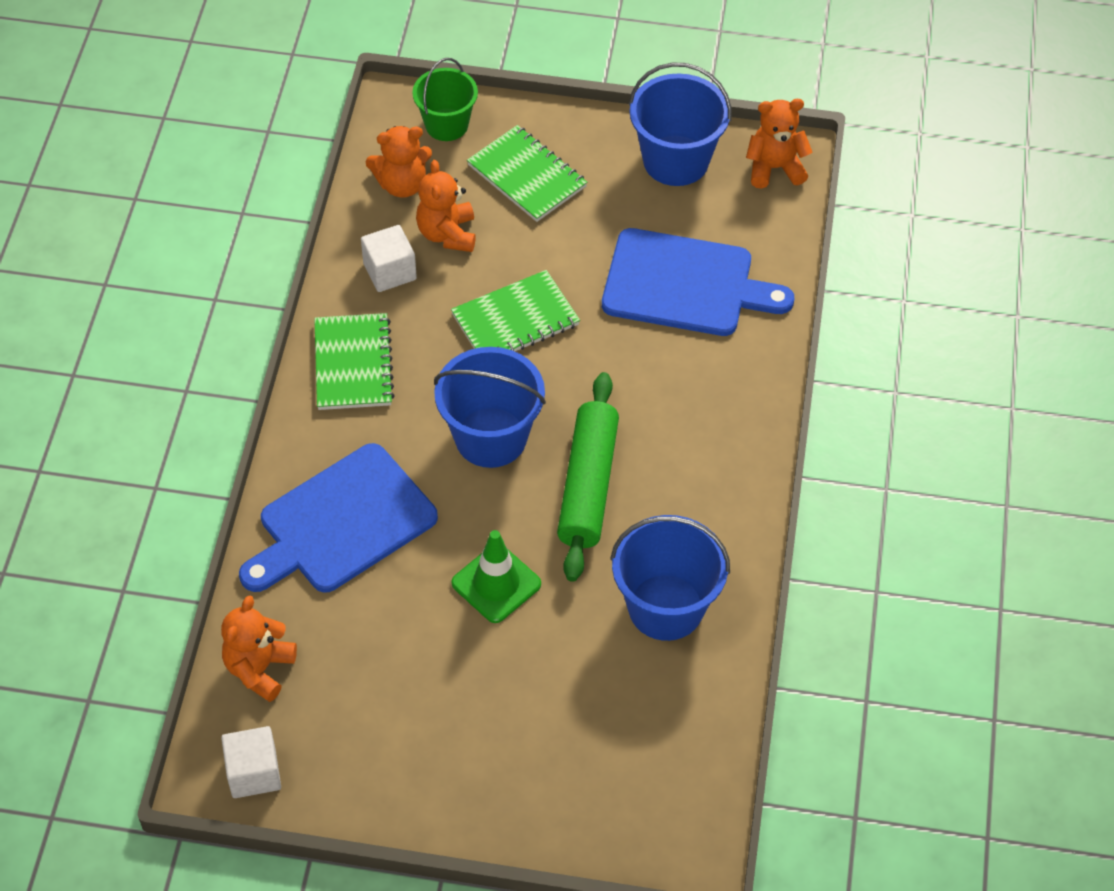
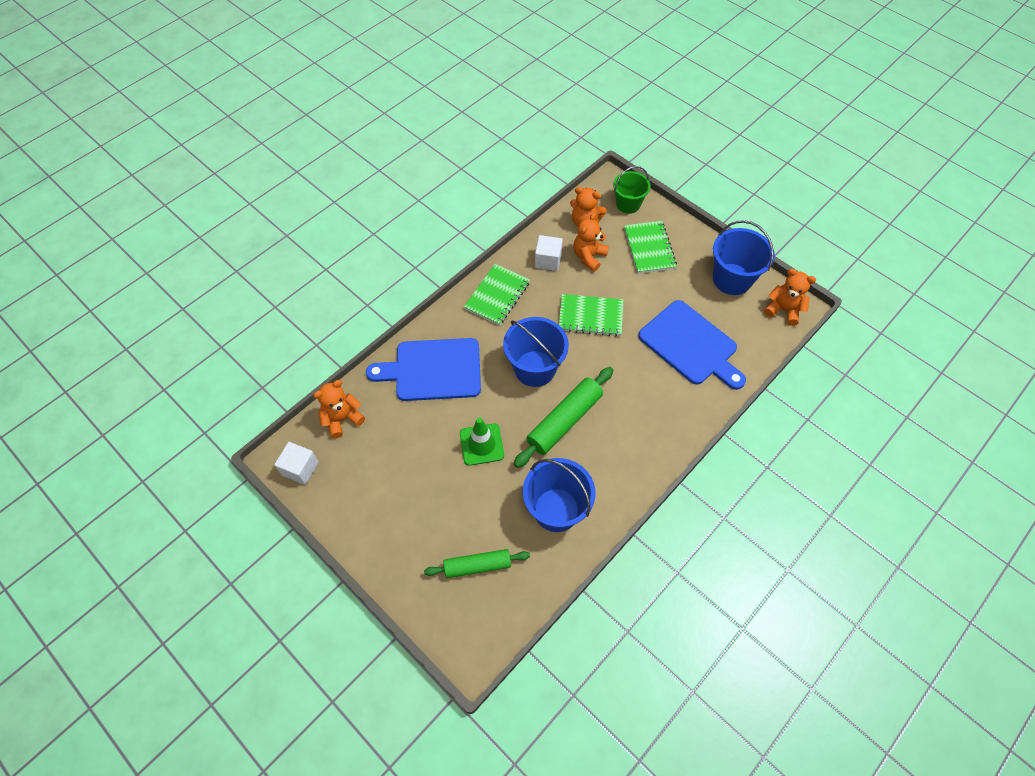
camera: 35 degrees right, 5 degrees up
none -> green rolling pin [424,549,530,578]

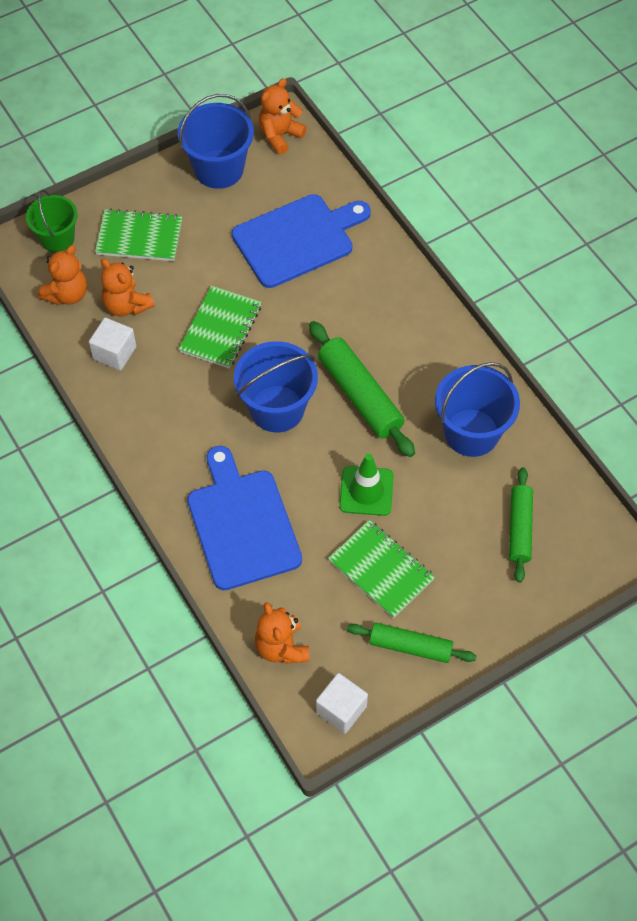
camera: 75 degrees left, 0 degrees up
blue cutting board [366,338,481,401] -> blue cutting board turned 150 degrees clockwise [187,446,302,590]
green notebook [464,264,530,326] -> green notebook moved to [328,520,435,618]
none -> green rolling pin [347,623,476,663]

